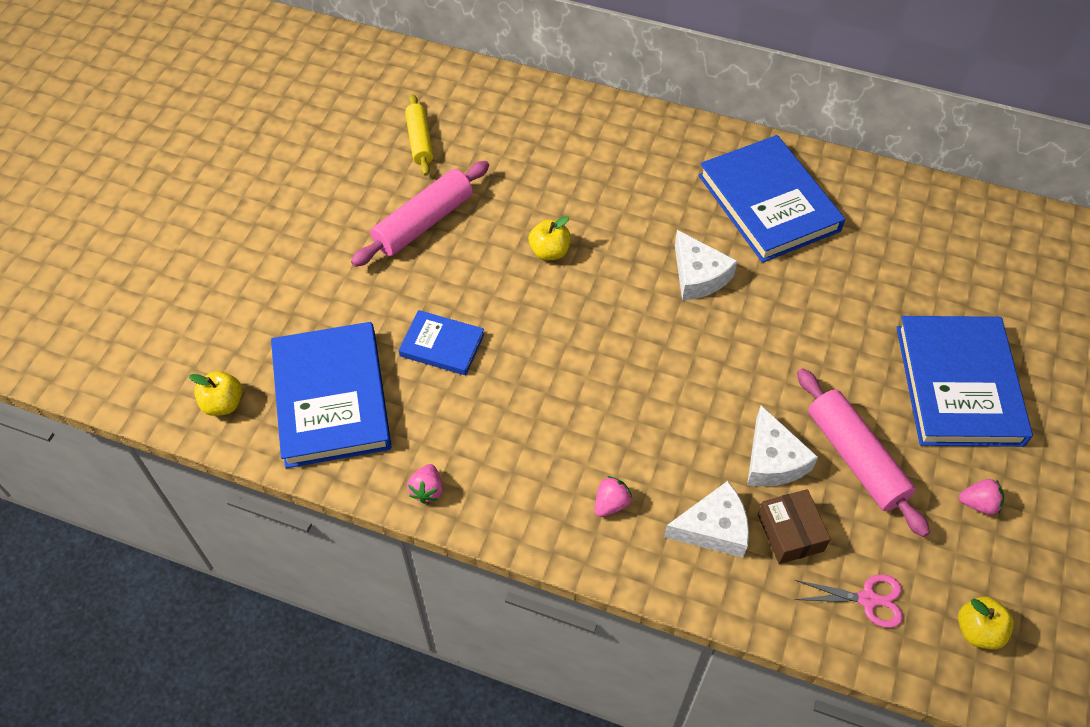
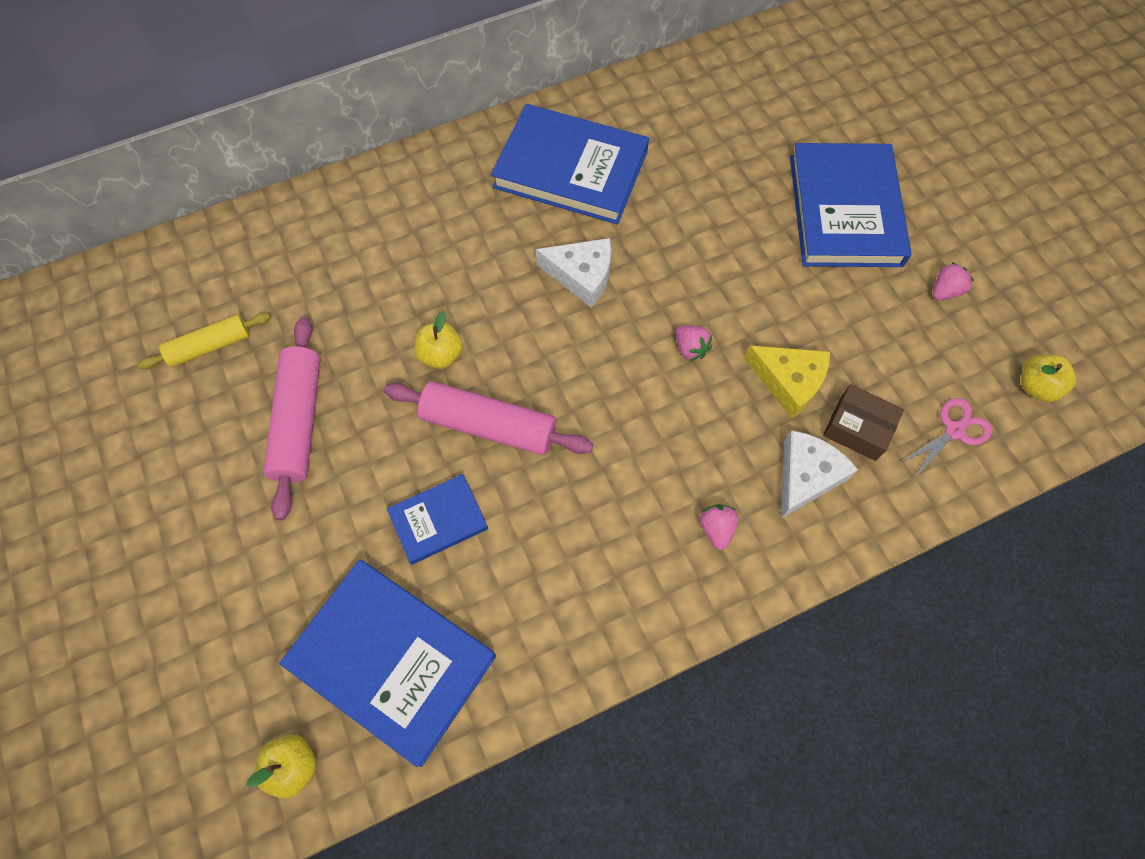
camera: 45 degrees left, 10 degrees up
yellow rolling pin [405,94,433,176] -> yellow rolling pin turned 60 degrees counterclockwise [138,313,271,369]
pink strawberry [407,464,443,504] -> pink strawberry moved to [675,325,712,361]
white cheese [747,405,818,487] -> yellow cheese [745,345,830,419]
pink rolling pin [797,368,930,537] -> pink rolling pin moved to [384,381,593,455]
blue book [897,316,1033,447] -> blue book turned 45 degrees clockwise [790,143,912,267]

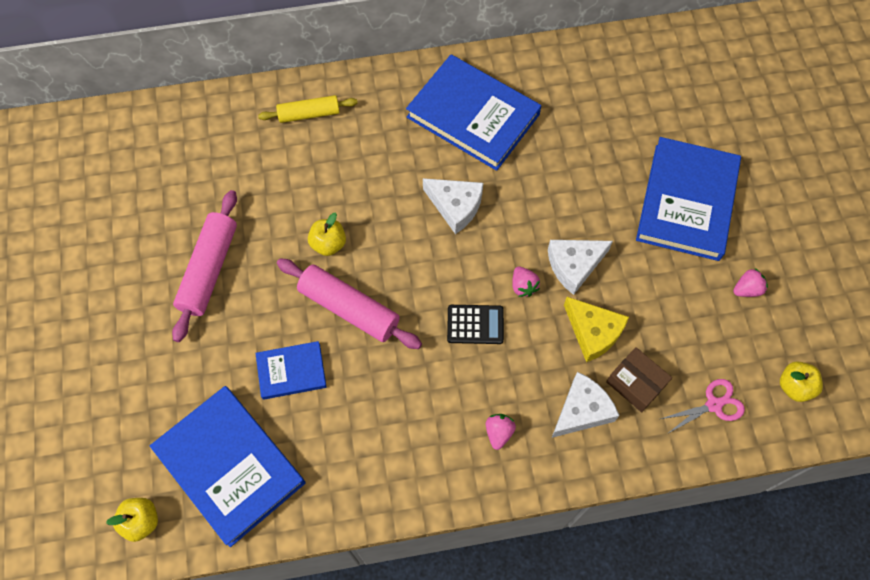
camera: 15 degrees right, 0 degrees up
yellow rolling pin [138,313,271,369] -> yellow rolling pin moved to [258,95,358,123]
none -> black calculator [447,305,504,344]
none -> white cheese [548,240,613,295]

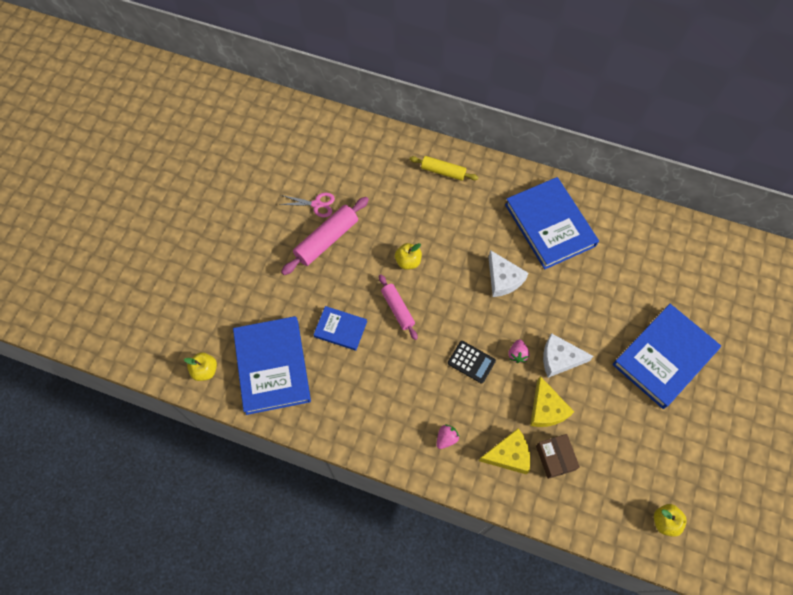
camera: 30 degrees right, 0 degrees up
pink rolling pin [277,258,422,349] -> pink rolling pin [379,274,418,340], size x0.64
white cheese [552,372,620,438] -> yellow cheese [479,428,530,474]
pink scissors [661,379,745,434] -> pink scissors moved to [279,193,335,217]
pink strawberry [733,268,768,297] -> none

